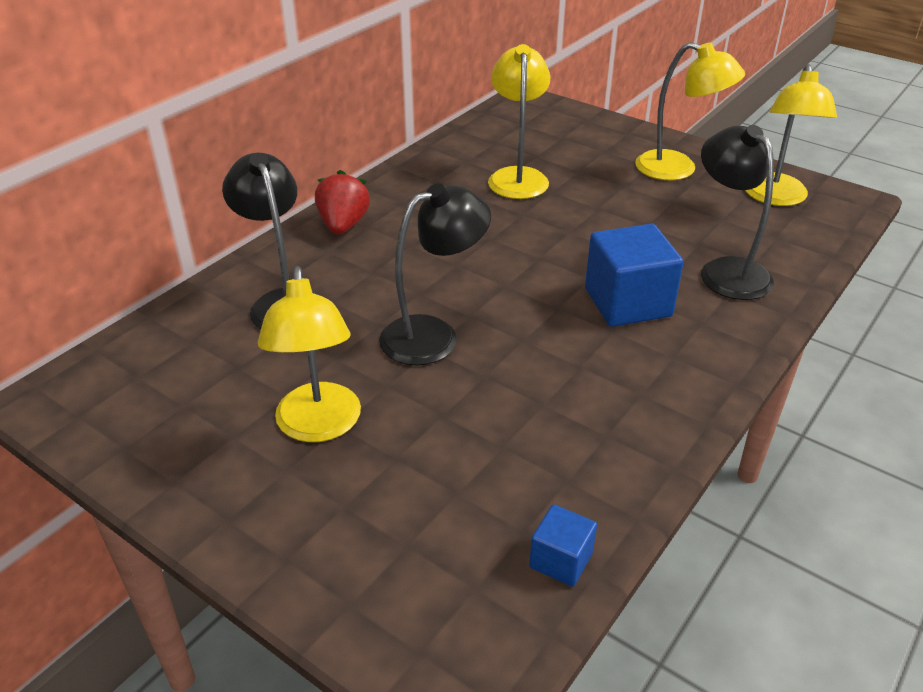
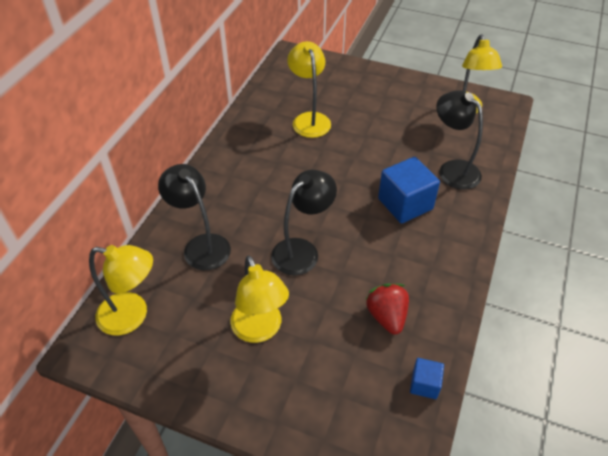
camera: 15 degrees left, 10 degrees up
red strawberry [315,170,370,234] -> red strawberry moved to [365,284,409,335]
yellow lamp [635,42,745,180] -> yellow lamp moved to [89,245,153,336]

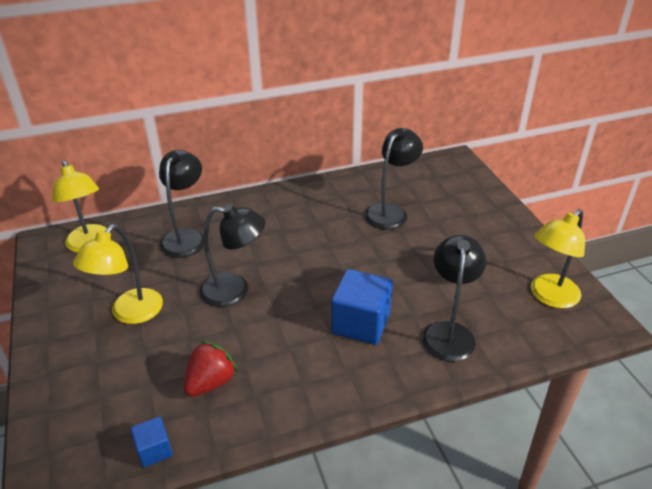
camera: 50 degrees right, 10 degrees down
yellow lamp [287,41,331,138] -> black lamp [365,128,423,230]

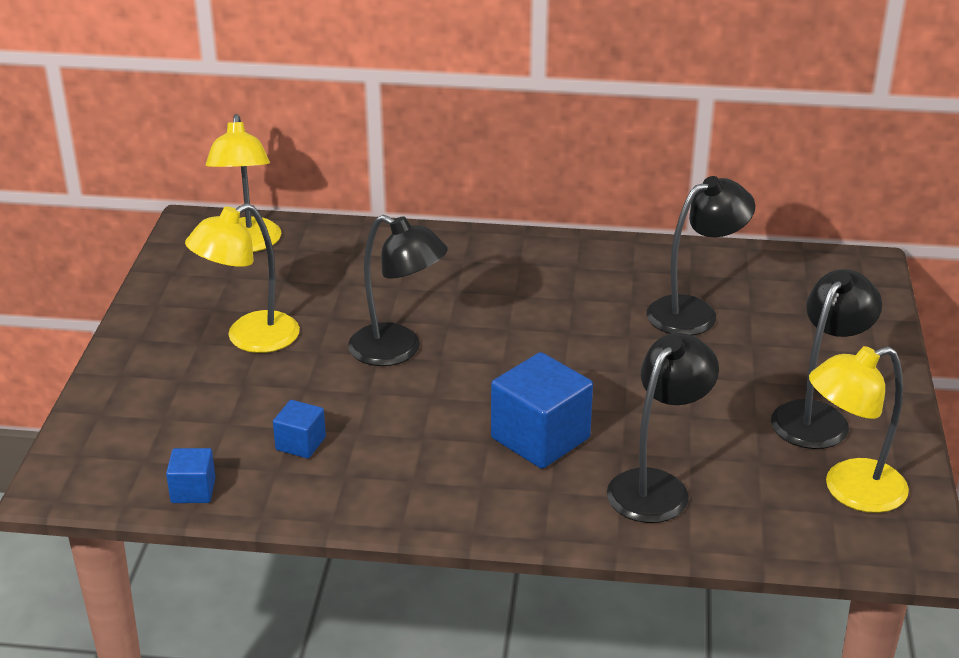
camera: 25 degrees right, 5 degrees down
black lamp [159,150,204,258] -> black lamp moved to [771,269,882,449]
red strawberry [184,341,238,397] -> blue cube [273,400,326,458]

